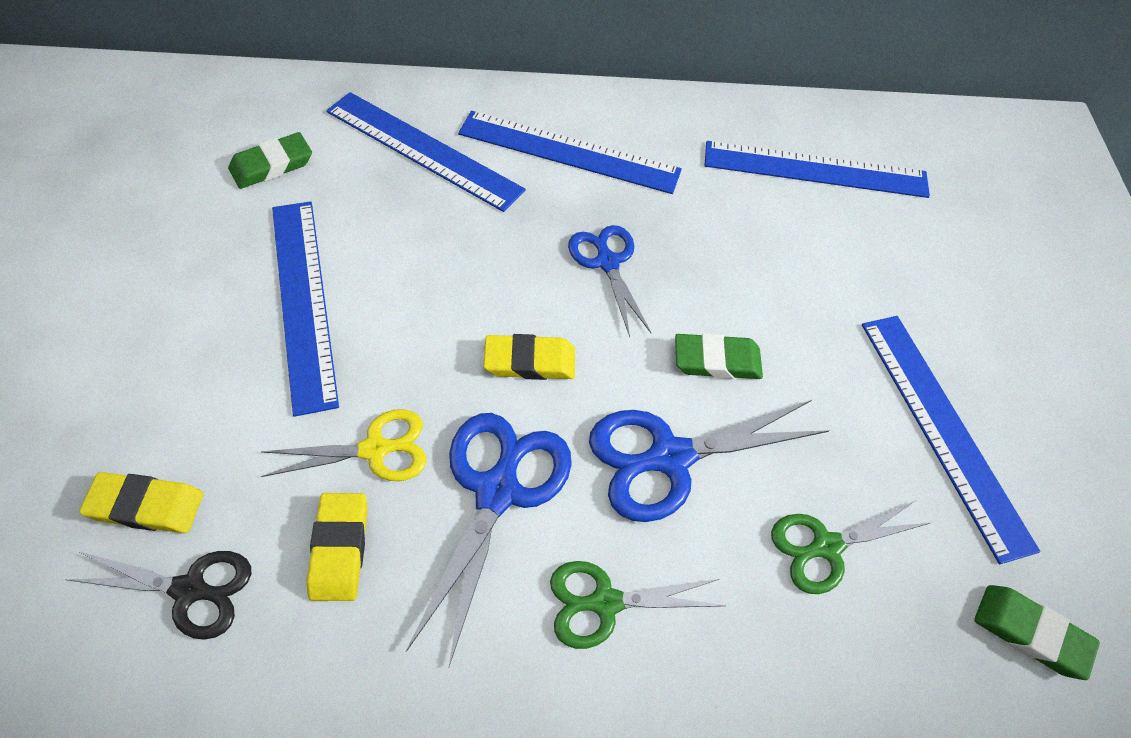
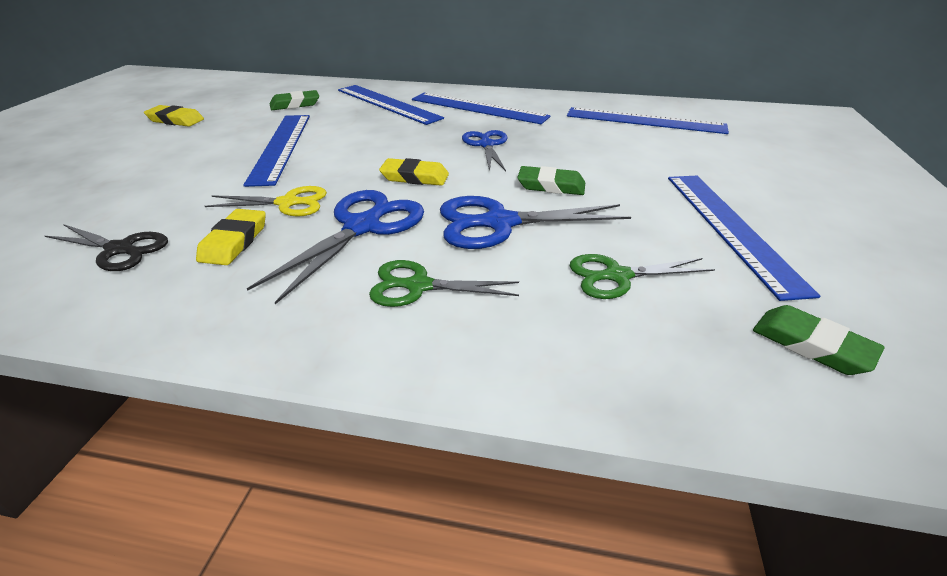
camera: 15 degrees right, 20 degrees down
yellow eraser [79,472,203,533] -> yellow eraser moved to [144,105,204,127]

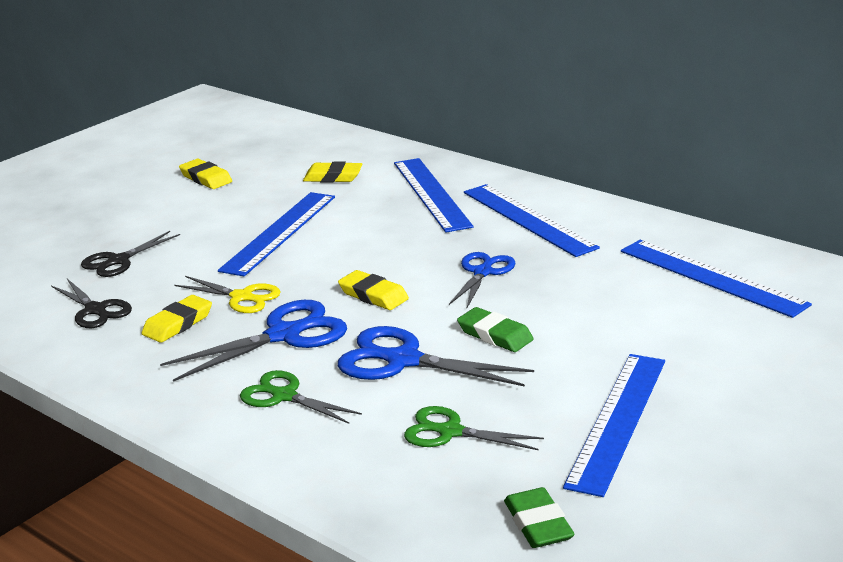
camera: 30 degrees right, 10 degrees down
green eraser [270,90,319,110] -> yellow eraser [303,162,362,183]
none -> black scissors [81,231,180,277]

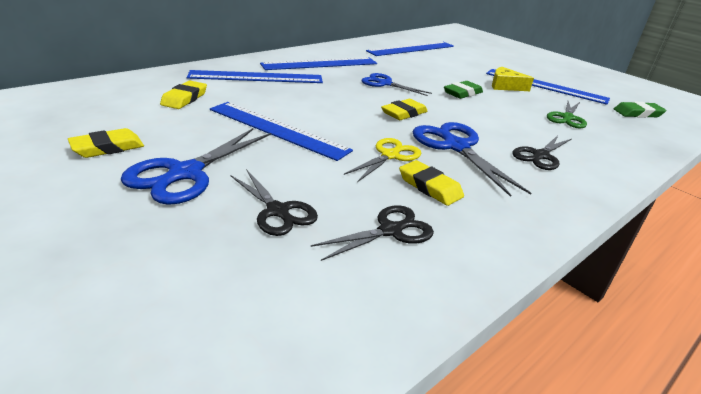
camera: 85 degrees left, 5 degrees up
green scissors [240,370,362,424] -> black scissors [512,136,572,170]
blue scissors [338,326,534,387] -> blue scissors moved to [120,128,271,205]
none -> yellow cheese [492,67,534,91]

